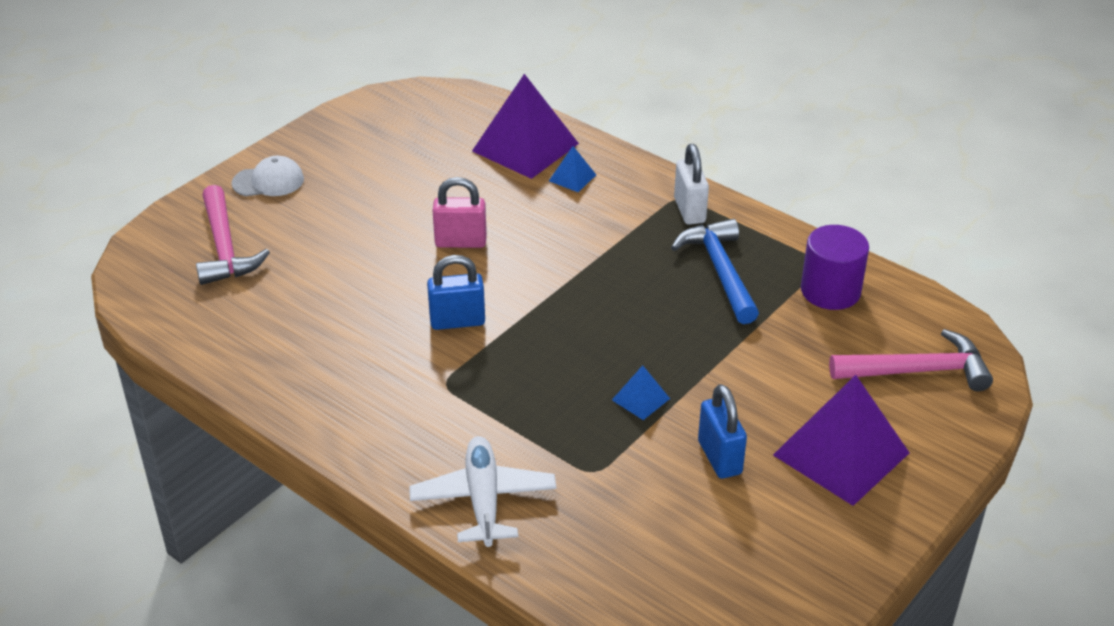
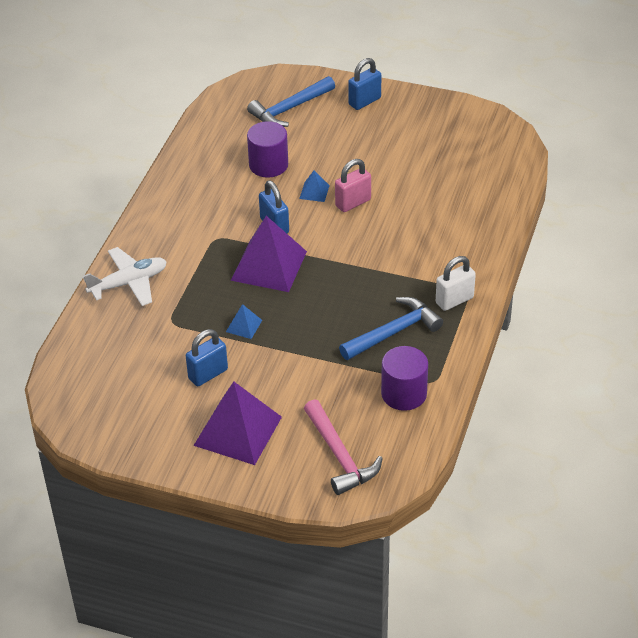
camera: 70 degrees right, 5 degrees up
pink hammer [196,185,270,285] -> blue hammer [247,76,335,127]
white cap [231,156,304,196] -> blue padlock [348,58,381,110]
pink padlock [433,177,487,248] -> pink padlock turned 75 degrees clockwise [335,159,371,212]
purple pyramid [472,74,579,179] -> purple pyramid moved to [231,216,307,292]
blue pyramid [549,146,596,192] -> blue pyramid moved to [299,171,330,202]
none -> purple cylinder [247,121,288,178]

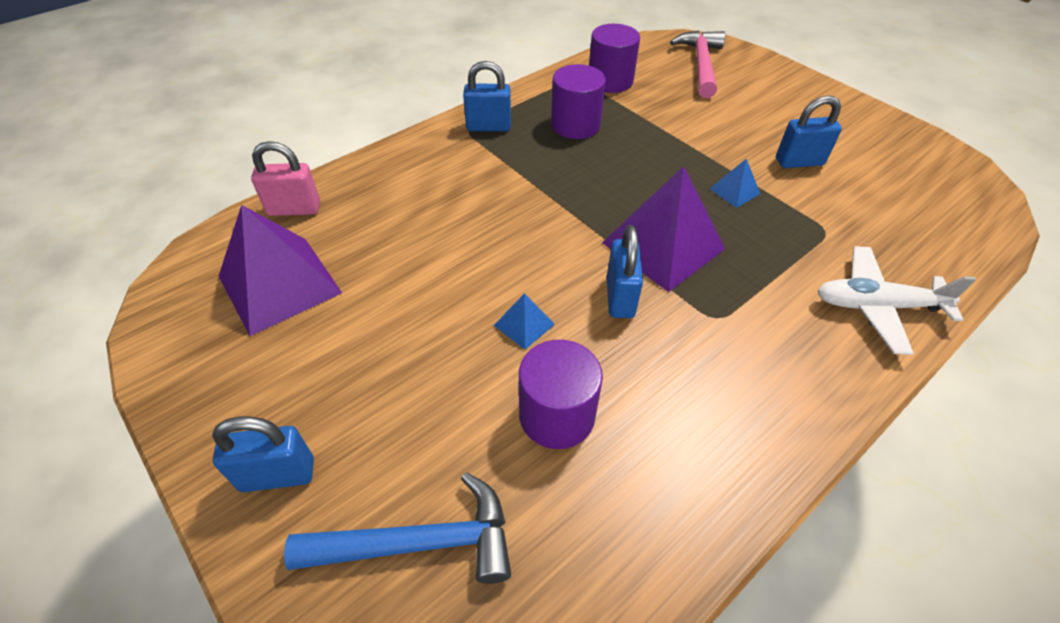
camera: 150 degrees left, 5 degrees up
purple pyramid [193,382,282,465] -> purple pyramid moved to [218,205,342,336]
pink padlock [335,159,371,212] -> pink padlock moved to [251,141,320,216]
blue hammer [339,297,443,360] -> purple cylinder [551,64,606,139]
white padlock [436,256,476,311] -> blue padlock [463,61,511,131]

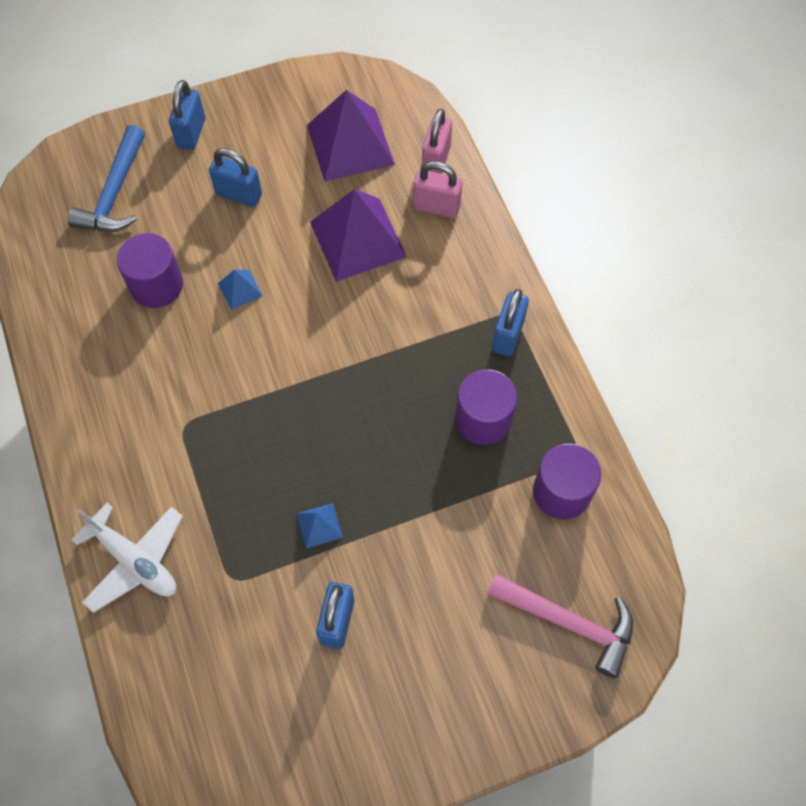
camera: 110 degrees right, 15 degrees up
purple pyramid [602,166,725,292] -> purple pyramid moved to [310,189,407,282]
blue padlock [607,225,643,318] -> blue padlock moved to [209,148,262,207]
white plane [817,246,977,355] -> white plane turned 105 degrees clockwise [71,503,183,613]
none -> pink padlock [413,161,462,218]

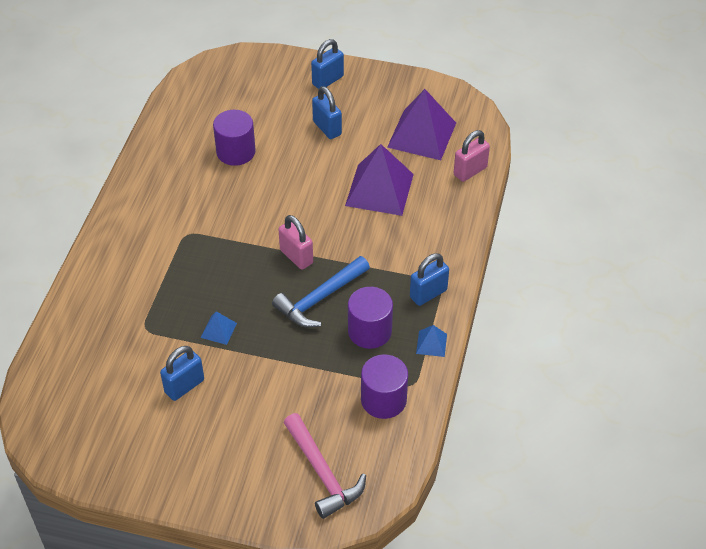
camera: 35 degrees right, 15 degrees down
blue hammer [68,125,145,232] -> blue hammer moved to [272,256,370,328]
white plane [71,503,183,613] -> none
blue pyramid [218,270,263,310] -> blue pyramid moved to [416,325,447,357]
pink padlock [413,161,462,218] -> pink padlock moved to [278,215,313,270]

